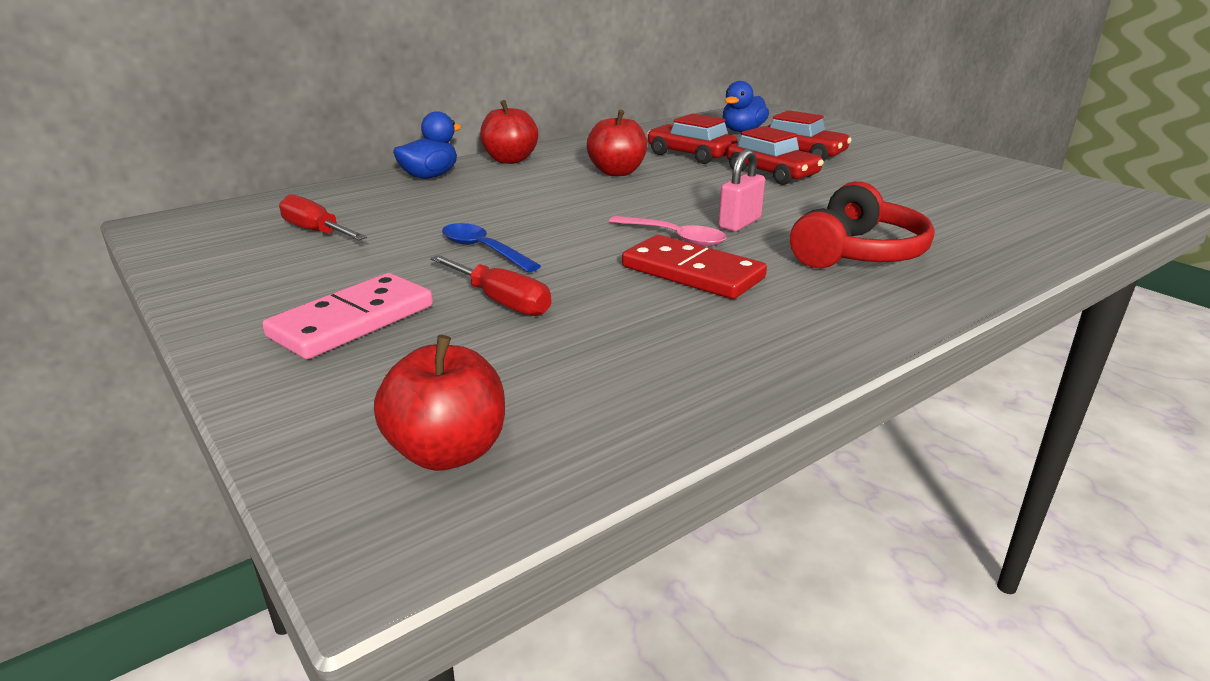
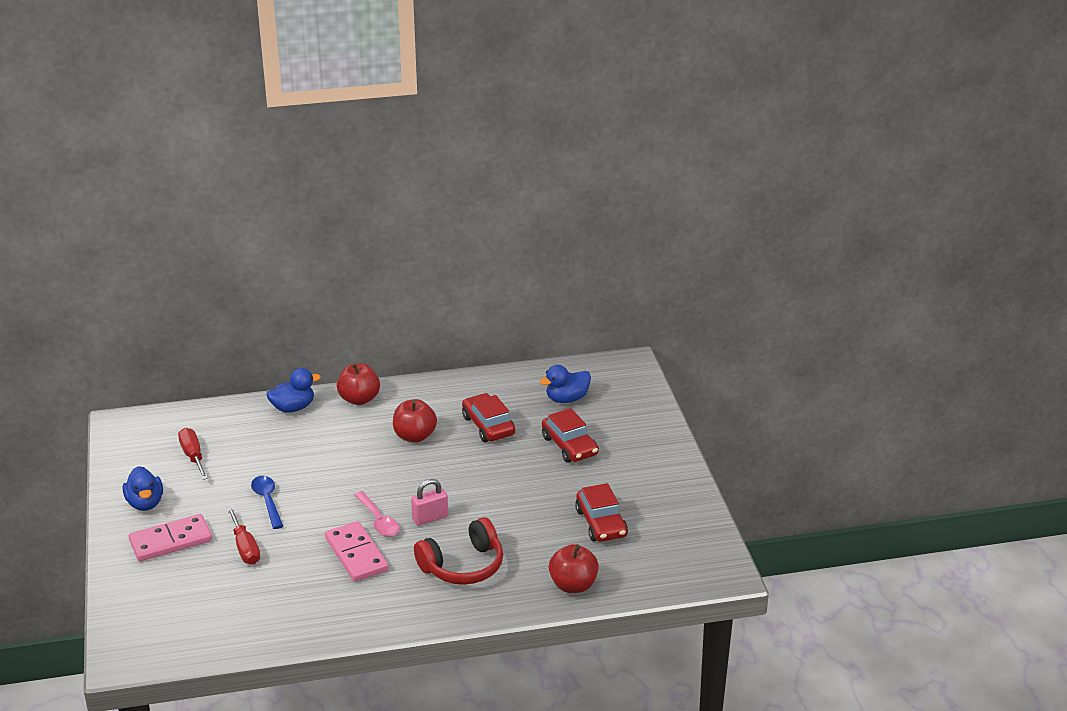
camera: 25 degrees right, 5 degrees up
red apple [374,335,505,471] -> red apple moved to [549,544,599,593]
red domino [622,235,767,299] -> pink domino [325,521,389,582]
red car [727,126,824,185] -> red car moved to [575,483,628,542]
none -> blue duck [123,466,163,511]

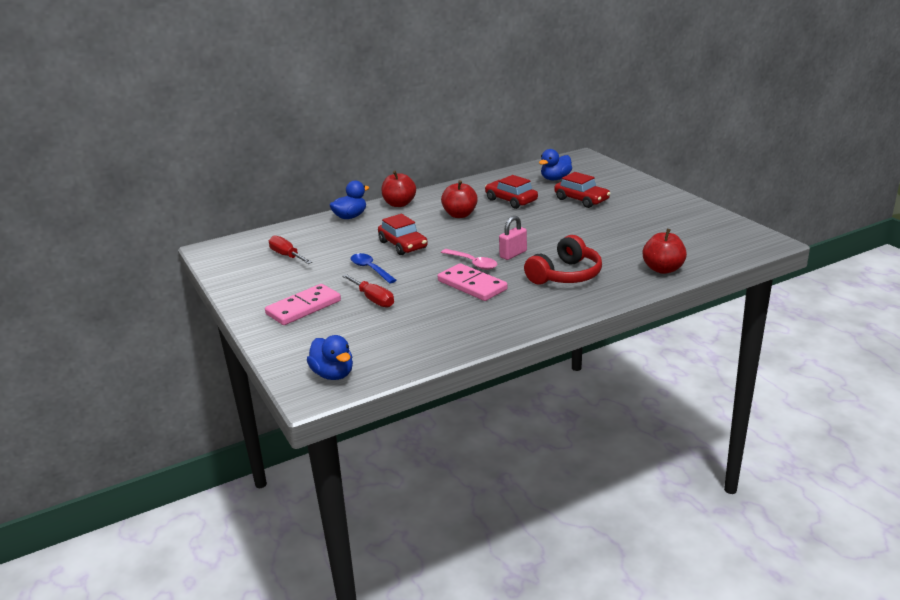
camera: 15 degrees left, 5 degrees down
blue duck [123,466,163,511] -> blue duck moved to [307,335,353,380]
red car [575,483,628,542] -> red car moved to [378,214,428,255]

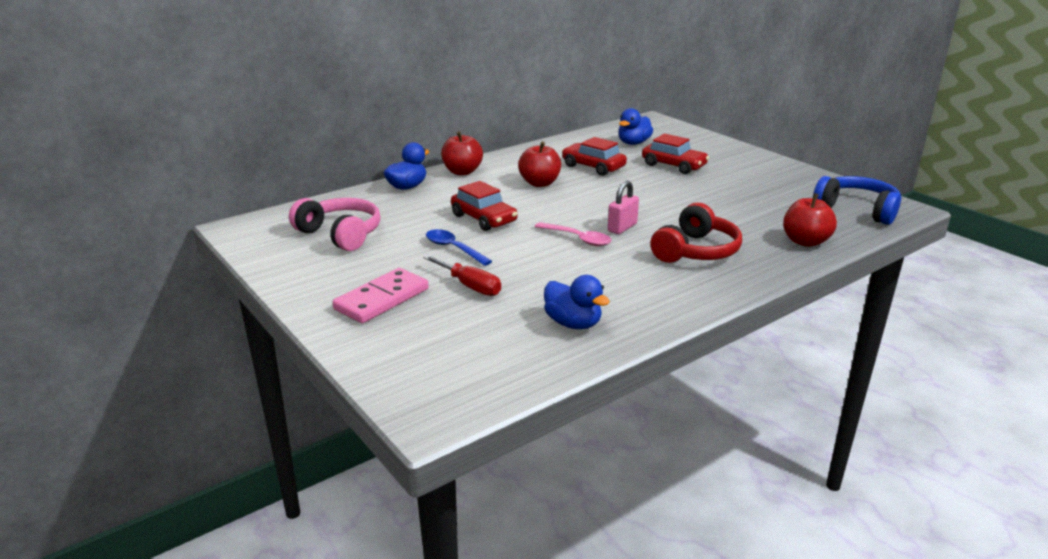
camera: 10 degrees left, 0 degrees up
red screwdriver [269,235,312,264] -> pink headphones [289,198,381,251]
blue duck [307,335,353,380] -> blue duck moved to [544,275,610,329]
pink domino [438,263,508,301] -> none
none -> blue headphones [813,176,901,225]

